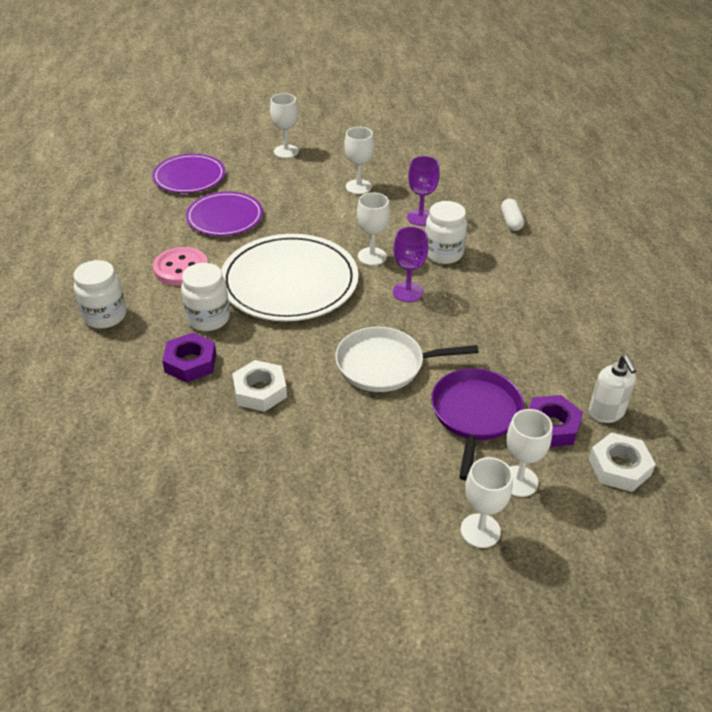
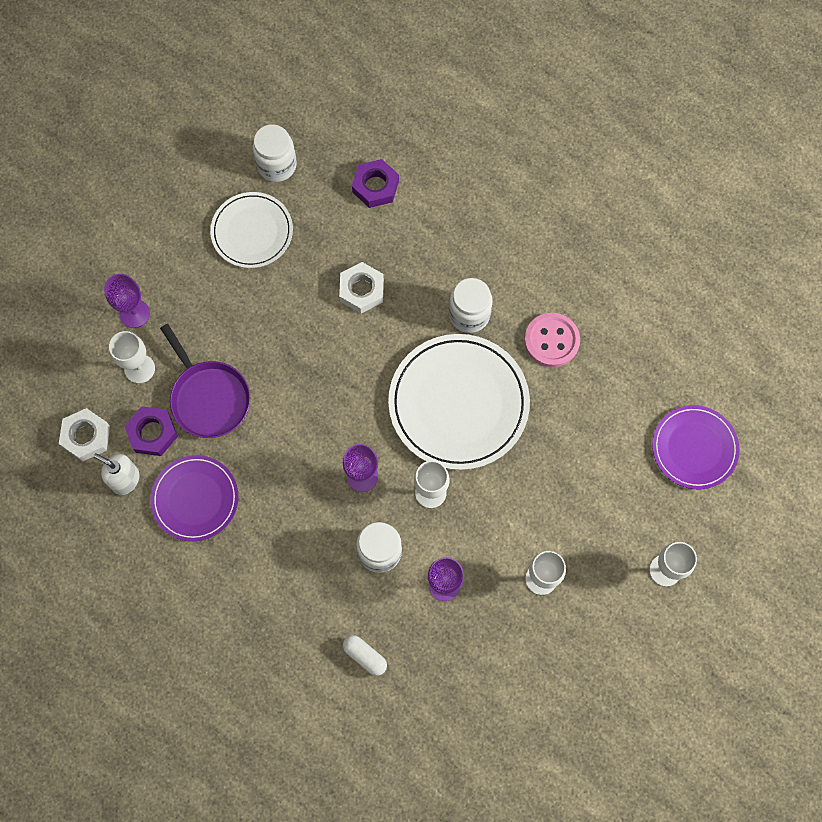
camera: 135 degrees right, 30 degrees up
white jar [73,260,126,329] -> white jar moved to [253,124,297,182]
purple nut [162,333,216,383] -> purple nut moved to [352,159,399,208]
purple plate [186,191,263,236] -> purple plate moved to [150,455,239,542]
white pan [335,327,479,392] -> none
white goblet [461,457,513,548] -> purple goblet [104,274,150,328]
none -> white plate [210,192,293,268]

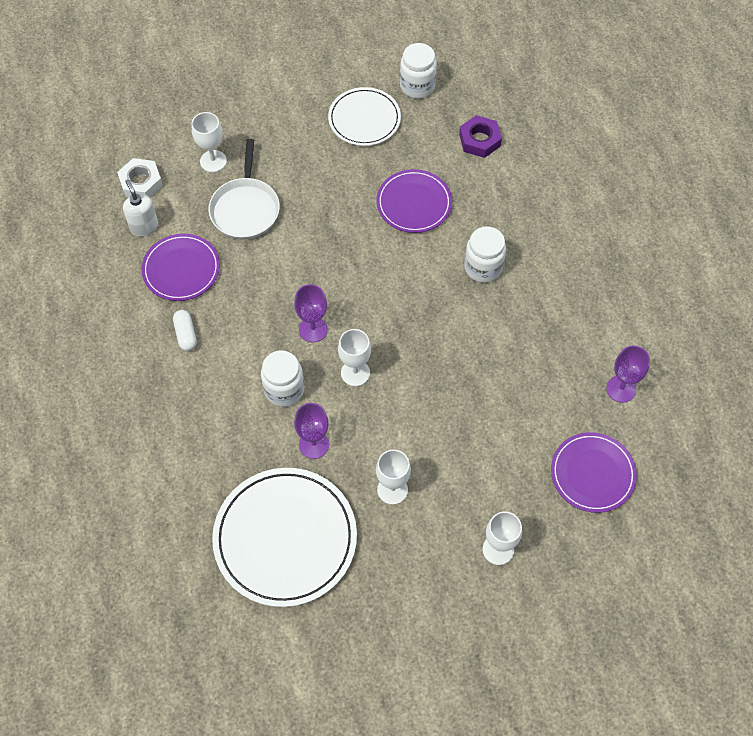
camera: 35 degrees right, 10 degrees down
purple goblet [104,274,150,328] -> purple goblet moved to [606,345,650,403]
purple nut [125,406,178,456] -> none
purple pan [160,324,250,438] -> white pan [208,139,280,240]
white nut [339,262,384,314] -> purple plate [376,169,452,233]
white capsule [343,635,387,676] -> white capsule moved to [173,310,197,351]
white plate [388,334,530,470] -> white plate moved to [212,468,357,607]
pink button [524,313,580,367] -> none

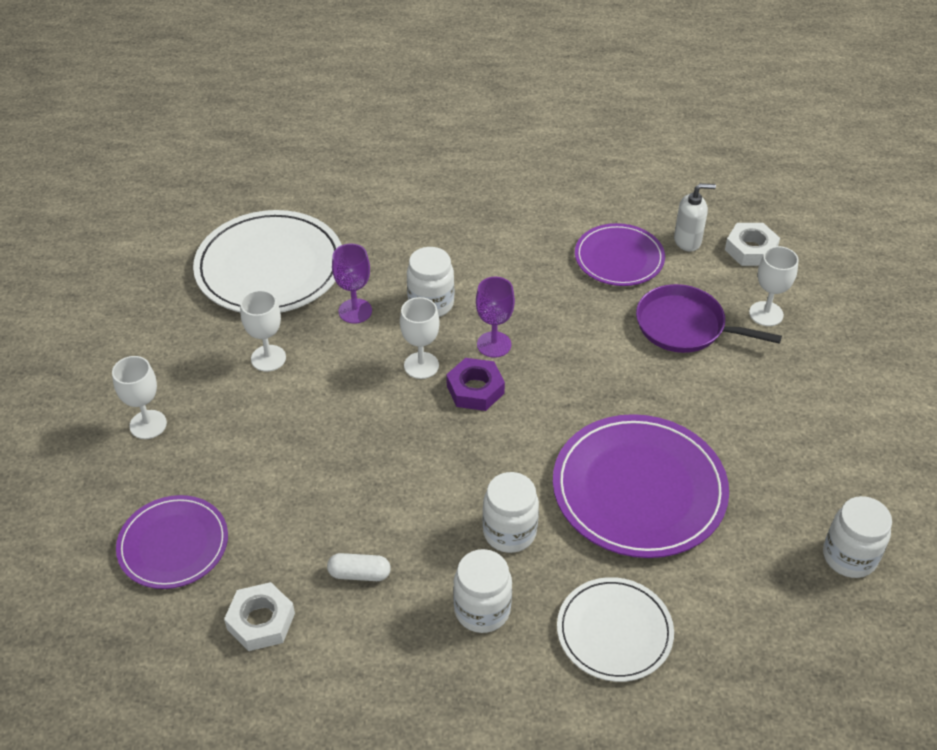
camera: 110 degrees right, 15 degrees down
white capsule [173,310,197,351] -> white capsule moved to [327,553,391,581]
white pan [208,139,280,240] -> purple pan [636,284,782,353]
white plate [328,87,401,146] -> white plate moved to [557,577,674,682]
purple plate [376,169,452,233] -> purple plate [553,414,729,558], size x1.64
purple nut [459,115,502,158] -> purple nut moved to [446,358,505,411]
purple goblet [606,345,650,403] -> white nut [224,582,295,651]
none -> white jar [453,549,512,633]

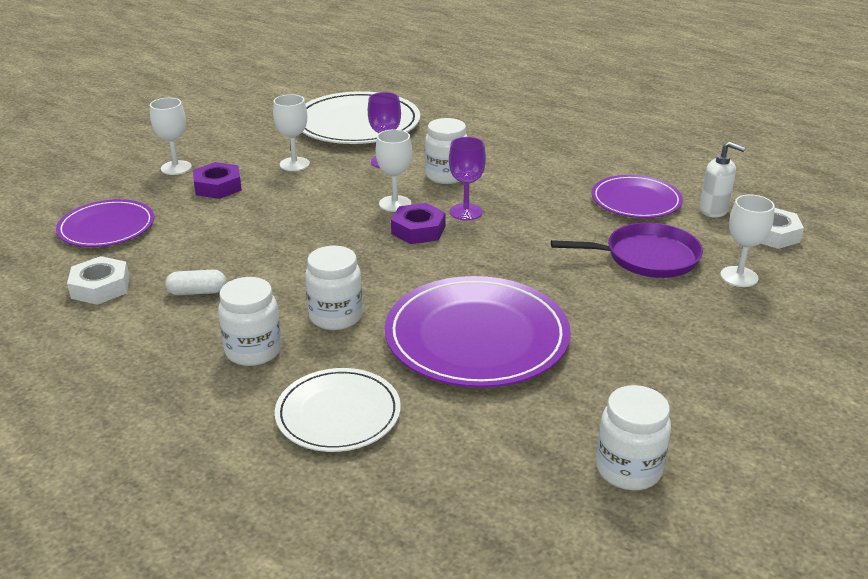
camera: 35 degrees right, 15 degrees down
white capsule [327,553,391,581] -> white capsule turned 45 degrees counterclockwise [165,269,226,295]
purple pan [636,284,782,353] -> purple pan turned 120 degrees clockwise [551,222,703,278]
none -> purple nut [193,162,242,199]

